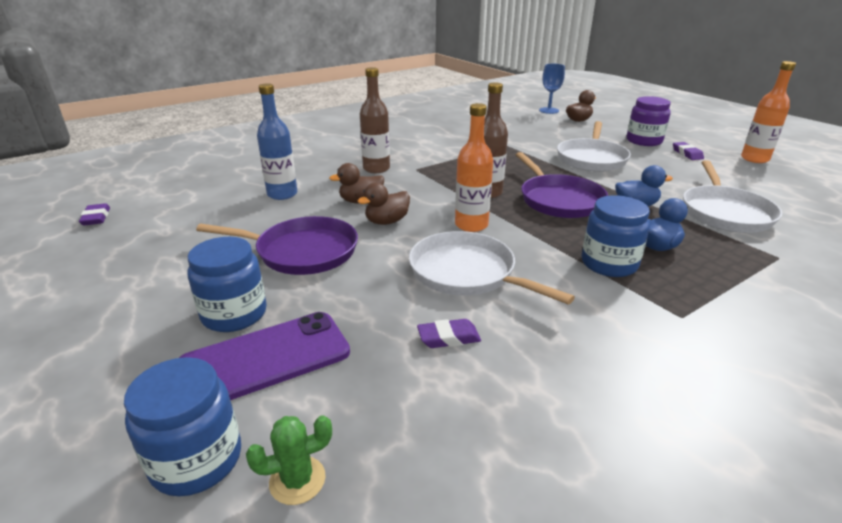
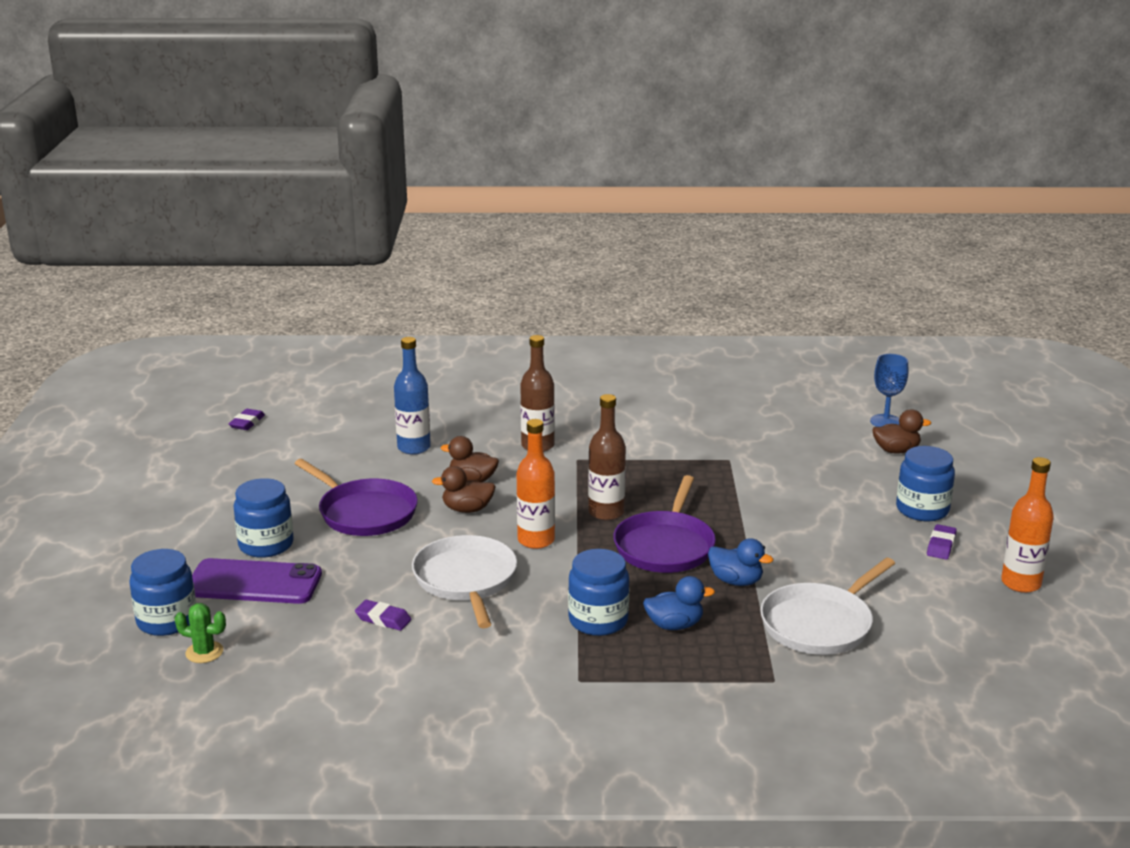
camera: 35 degrees right, 5 degrees down
white pan [557,121,631,172] -> none
purple jar [627,96,671,146] -> blue jar [896,446,955,521]

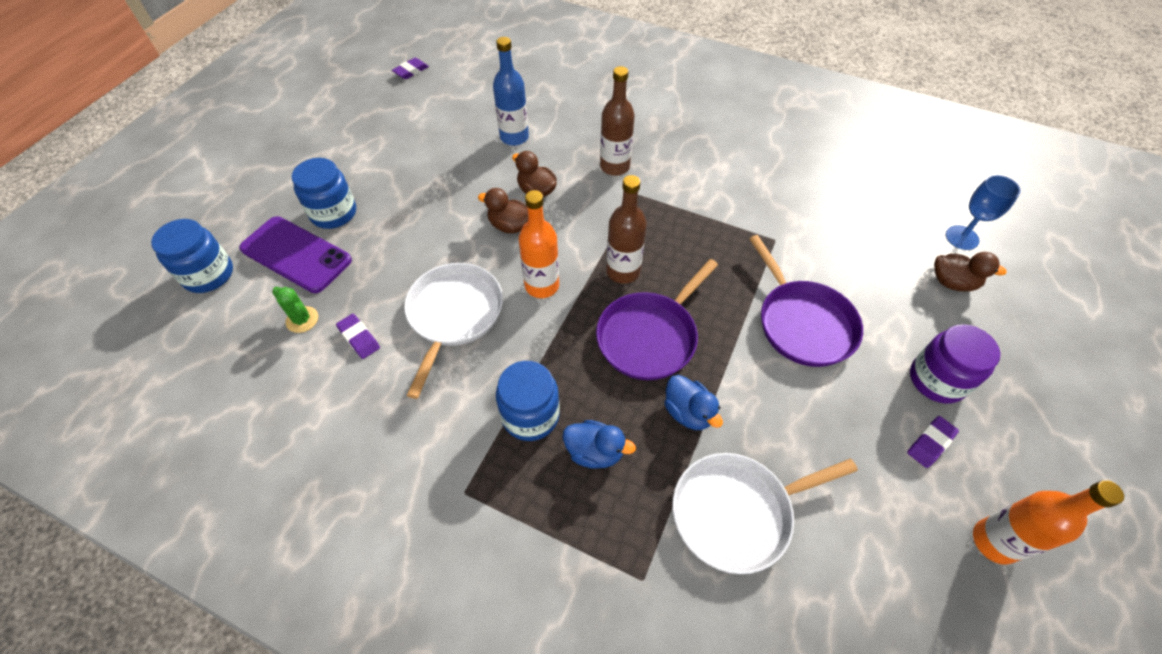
camera: 25 degrees right, 30 degrees up
green cactus [175,603,226,663] -> green cactus moved to [272,287,318,333]
purple pan [294,459,418,536] -> purple pan moved to [749,235,863,367]
blue jar [896,446,955,521] -> purple jar [910,324,1000,404]

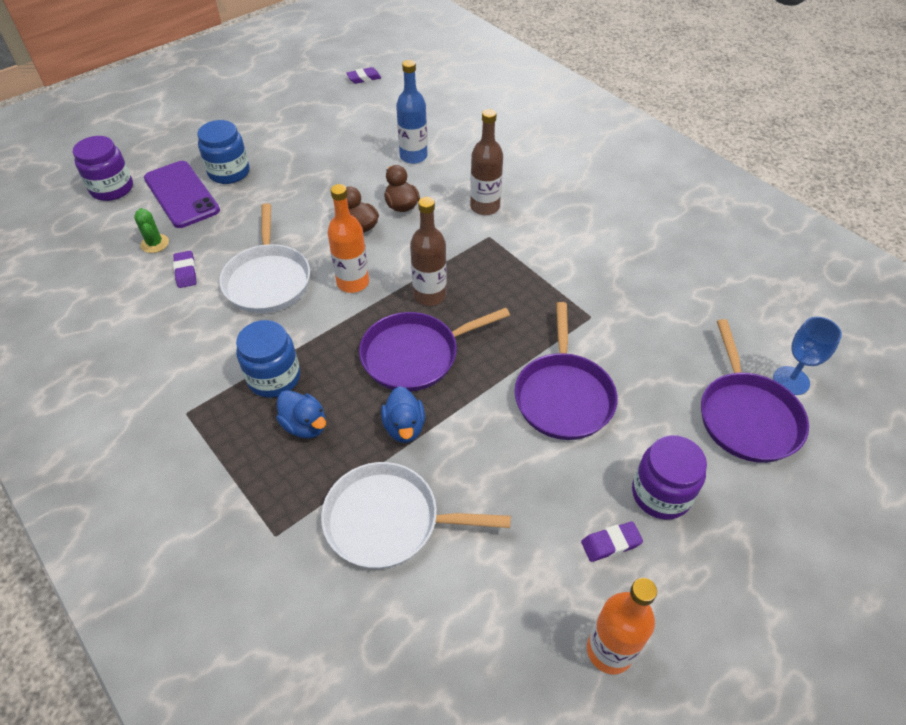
camera: 25 degrees right, 5 degrees down
blue jar [151,219,233,293] -> purple jar [73,136,133,201]
white pan [404,263,503,399] -> white pan turned 135 degrees clockwise [219,203,310,313]
brown duck [934,252,1007,291] -> purple pan [701,319,809,463]

